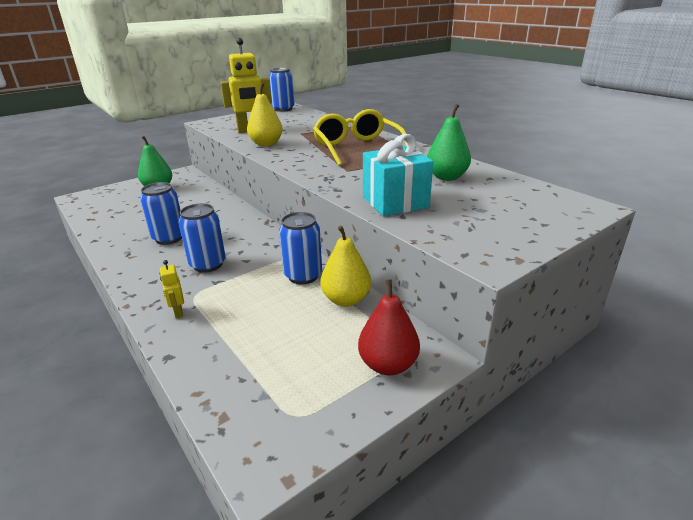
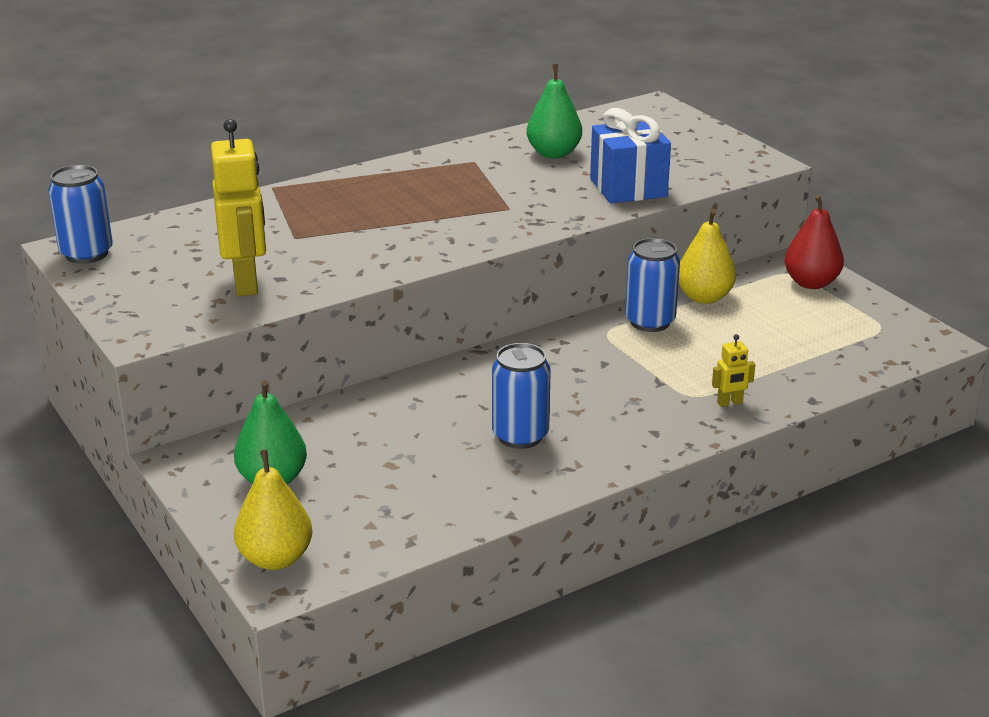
camera: 85 degrees left, 0 degrees up
blue can [179,203,226,273] -> none
yellow pear [247,83,283,147] -> yellow pear moved to [234,449,312,570]
yellow glasses [313,109,407,166] -> none
turquoise gift [363,134,433,216] -> blue gift [590,108,671,204]

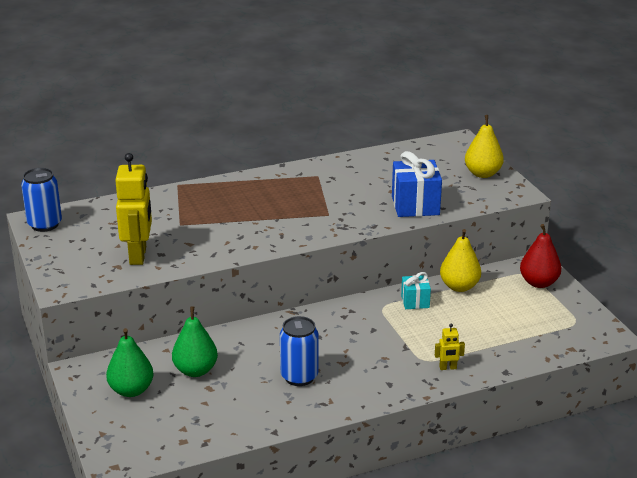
camera: 10 degrees right, 0 degrees up
yellow pear [234,449,312,570] -> yellow pear moved to [465,115,504,178]
green pear [526,64,582,159] -> green pear moved to [172,306,218,377]
blue can [625,238,680,332] -> turquoise gift [401,272,431,309]

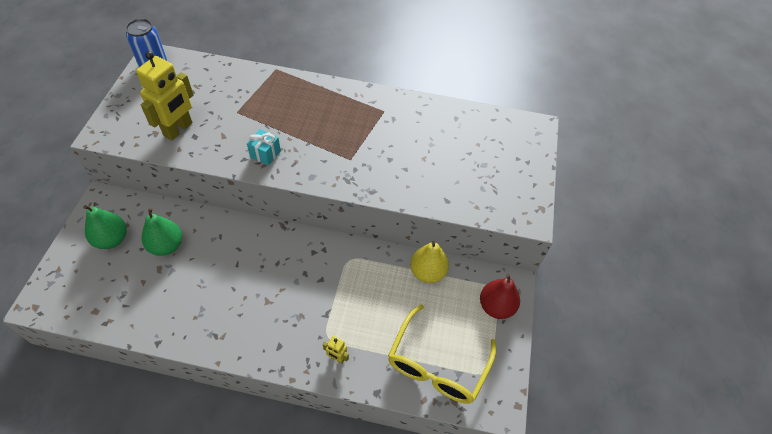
camera: 30 degrees right, 25 degrees up
blue can [280,316,319,386] -> none
blue gift [392,151,442,217] -> none
turquoise gift [401,272,431,309] -> turquoise gift moved to [247,129,281,166]
yellow pear [465,115,504,178] -> none
none -> yellow glasses [388,304,496,404]

